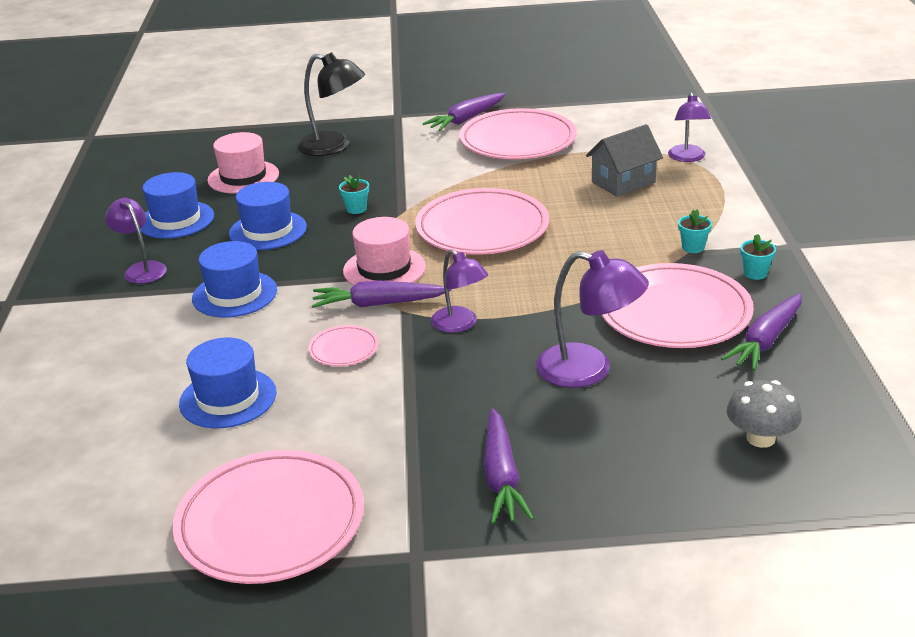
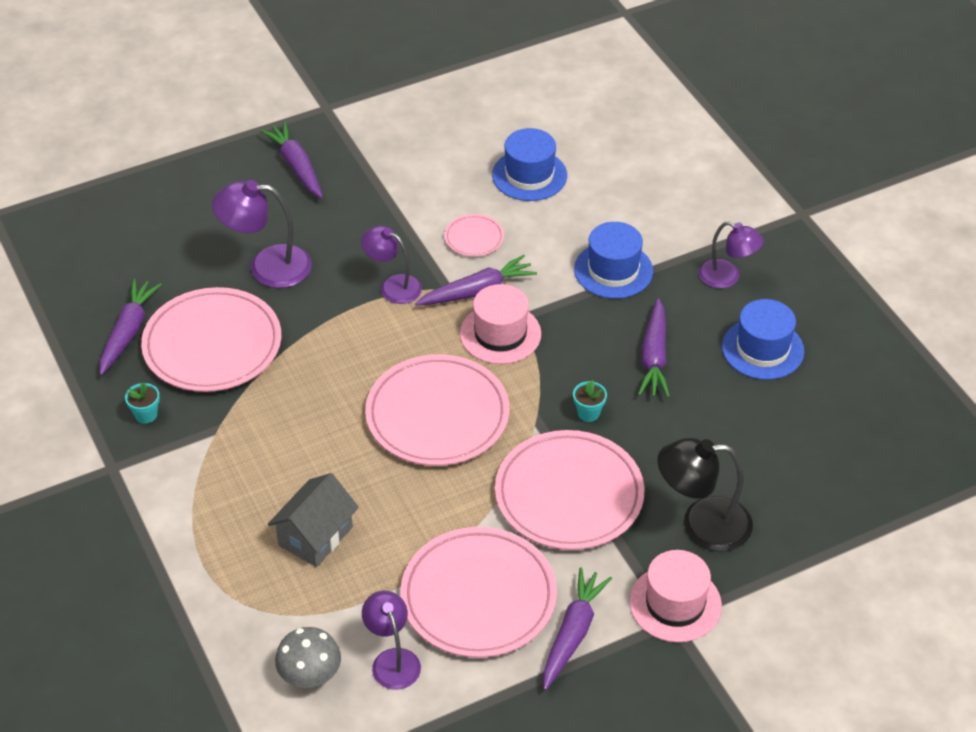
camera: 155 degrees right, 15 degrees up
pink plate [173,450,364,584] -> pink plate moved to [495,430,644,550]
pink hat [207,132,279,194] -> pink hat moved to [629,550,722,642]
blue hat [229,182,307,250] -> purple carrot [638,298,670,398]
purple lamp [668,92,711,162] -> purple lamp moved to [362,591,421,690]
turquoise flower pot [678,209,712,253] -> none
grey mushroom [727,380,802,448] -> grey mushroom moved to [275,627,341,688]

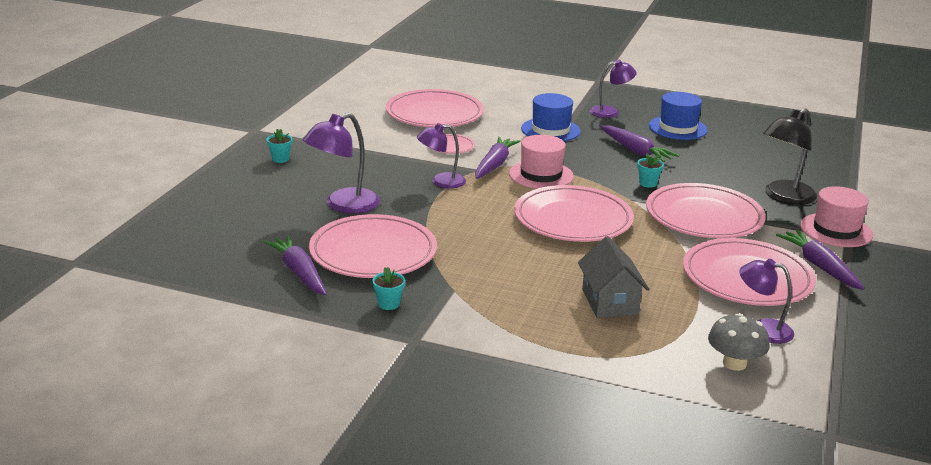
camera: 45 degrees left, 20 degrees down
purple carrot [260,121,323,198] -> turquoise flower pot [266,129,293,163]
blue hat [492,128,567,201] -> pink plate [386,89,484,127]

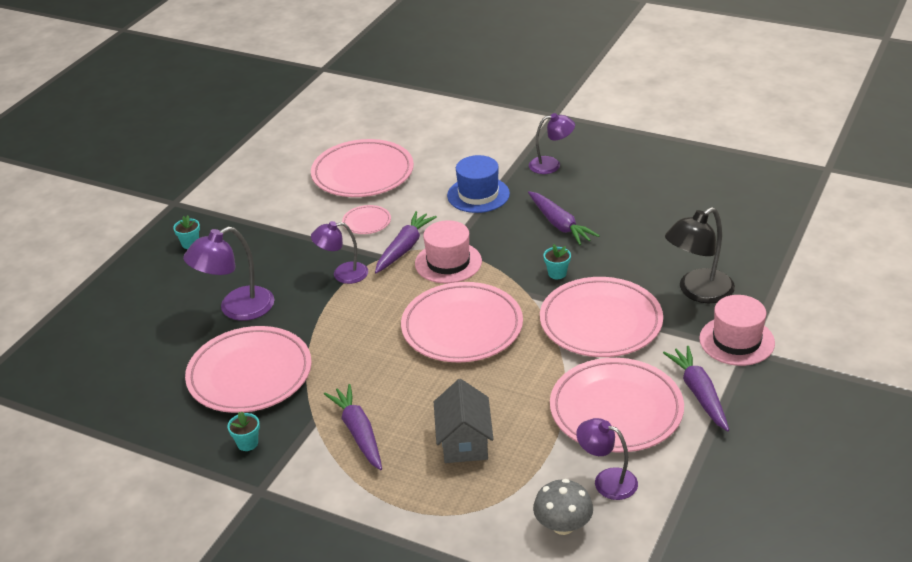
camera: 10 degrees right, 10 degrees up
purple carrot [263,235,326,295] -> purple carrot moved to [324,384,382,470]
blue hat [649,92,708,140] -> none

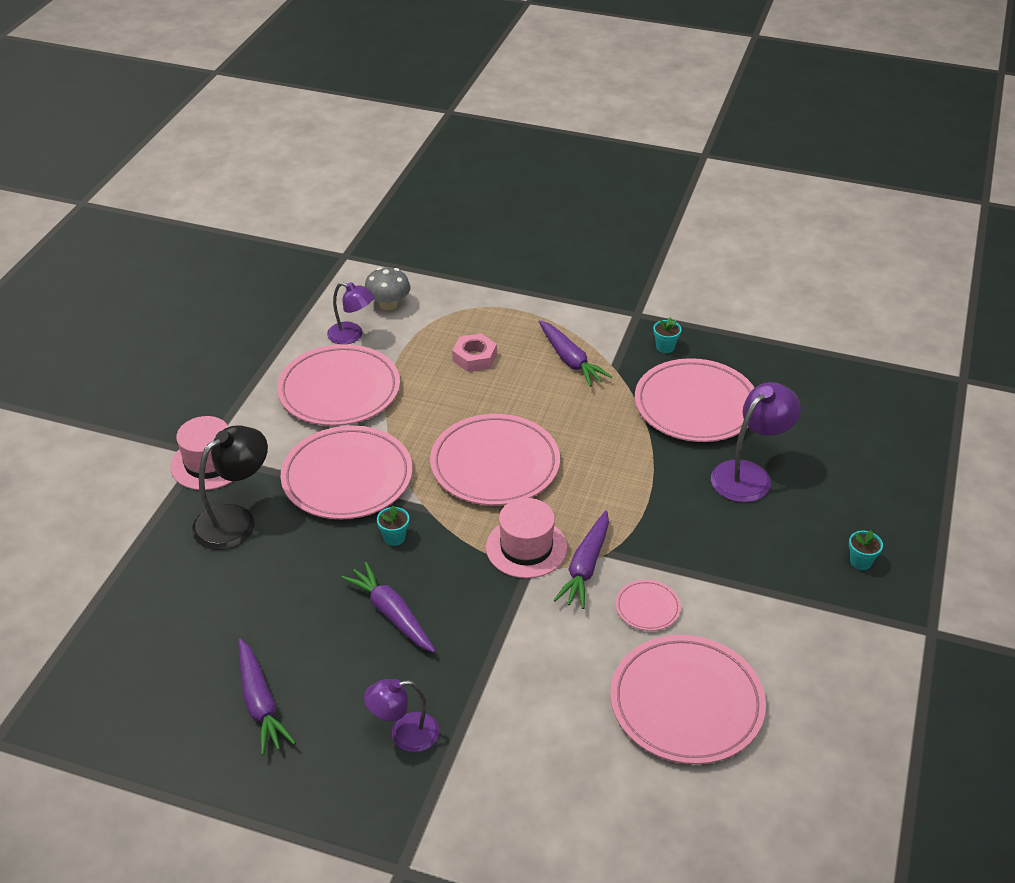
camera: 170 degrees right, 5 degrees up
purple lamp [311,221,368,284] -> none
grey house [434,379,494,463] -> pink nut [452,333,497,372]
blue hat [447,155,510,213] -> none
purple carrot [663,346,729,431] -> purple carrot moved to [238,638,296,755]

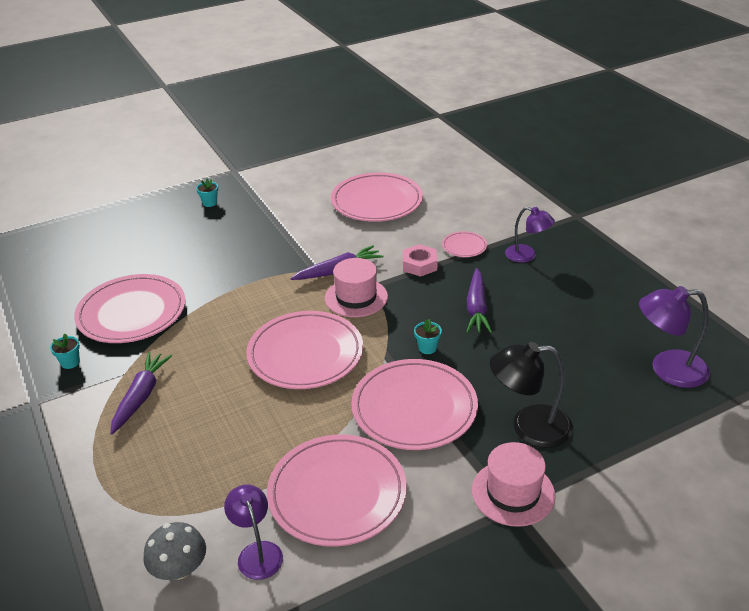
camera: 135 degrees left, 5 degrees down
purple carrot [238,638,296,755] -> none
pink nut [452,333,497,372] -> pink nut moved to [403,244,438,277]
pink plate [616,580,681,631] -> pink plate moved to [442,231,487,257]
purple lamp [711,382,801,503] -> purple lamp moved to [639,286,710,388]

